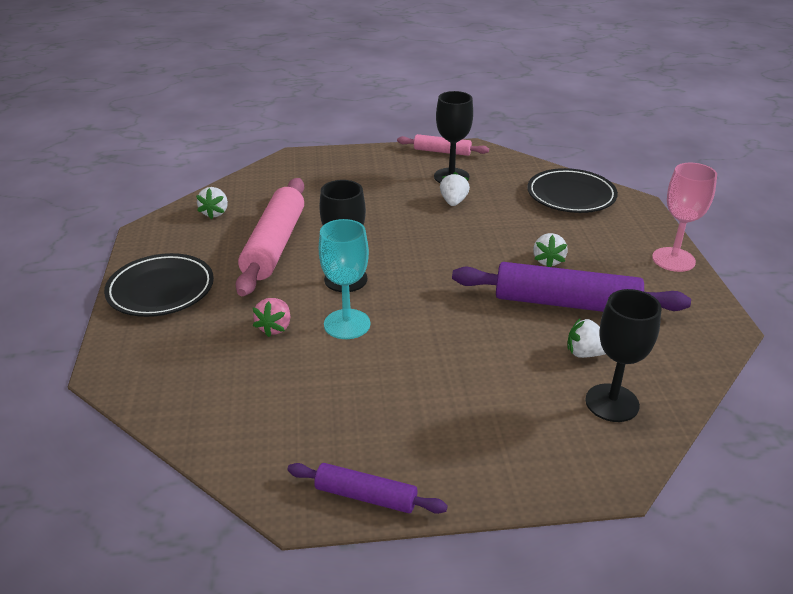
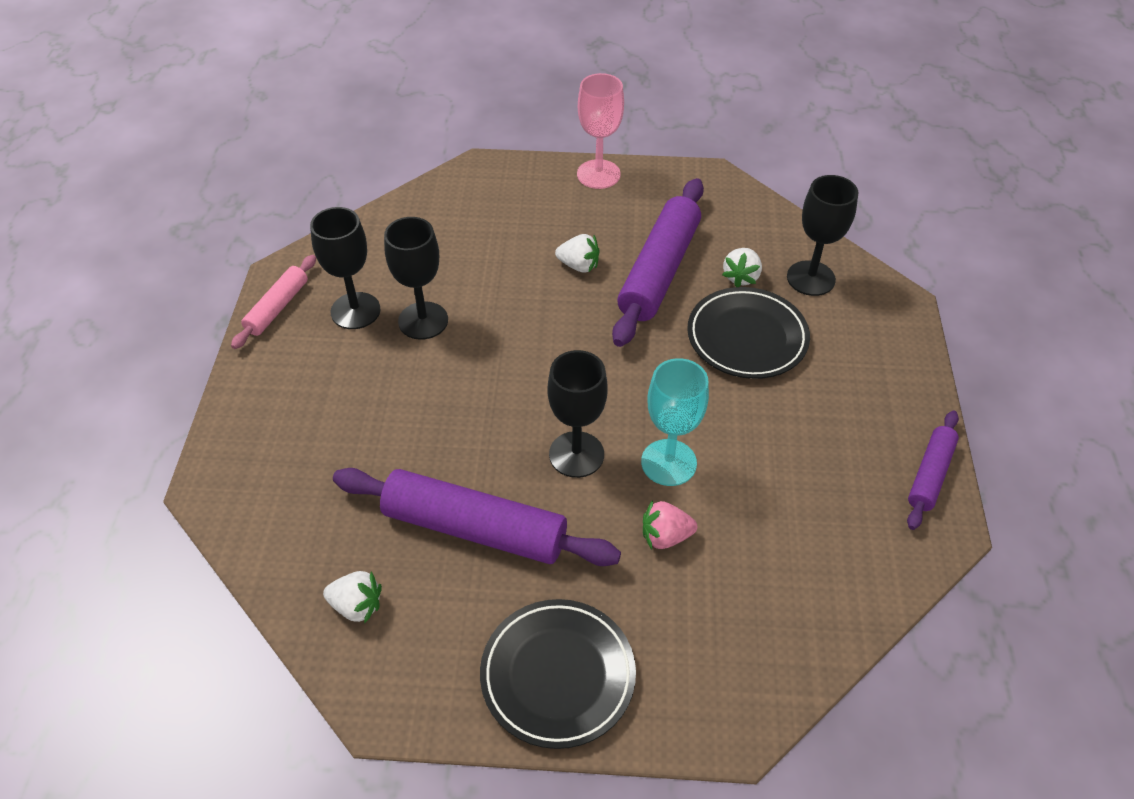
camera: 80 degrees left, 15 degrees up
pink rolling pin [235,178,304,296] -> purple rolling pin [333,468,621,566]
pink strawberry [253,298,290,337] -> pink strawberry turned 150 degrees clockwise [643,500,697,549]
white strawberry [440,172,470,206] -> black goblet [384,217,448,340]
black plate [527,168,618,213] -> black plate moved to [687,287,810,379]

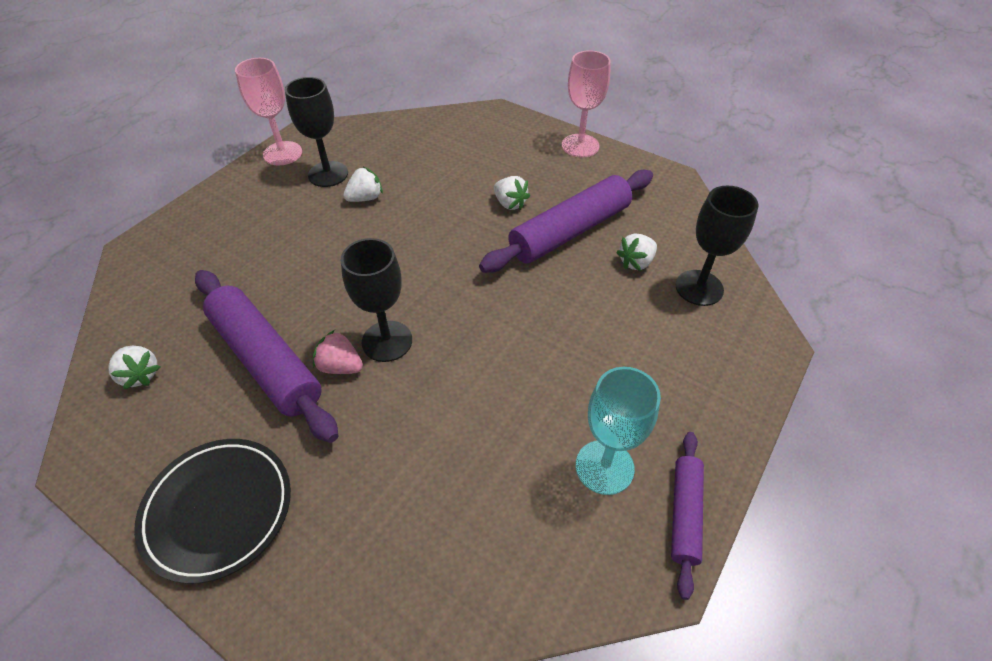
camera: 30 degrees right, 0 degrees up
pink rolling pin [231,255,316,349] -> pink goblet [235,58,302,165]
black goblet [384,217,448,340] -> white strawberry [343,167,383,202]
turquoise goblet [641,358,709,486] -> turquoise goblet moved to [576,367,661,495]
pink strawberry [643,500,697,549] -> pink strawberry moved to [313,330,363,374]
black plate [687,287,810,379] -> none
purple rolling pin [907,410,959,530] -> purple rolling pin turned 45 degrees counterclockwise [671,432,704,600]

